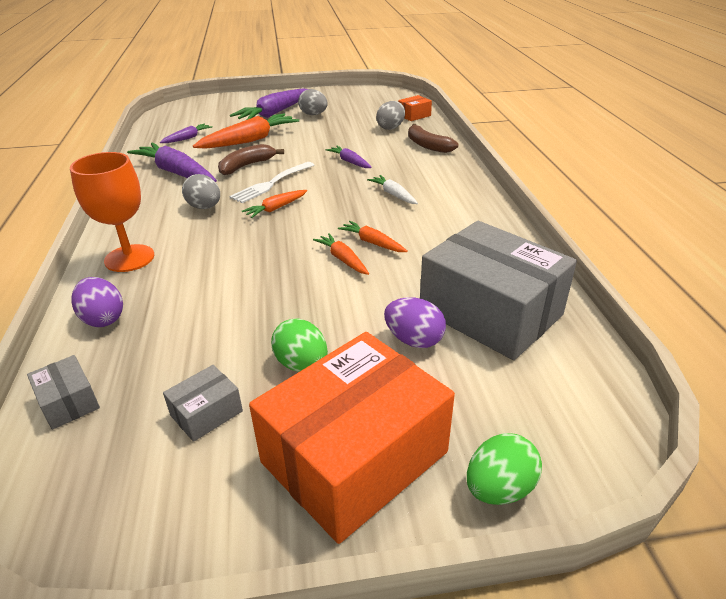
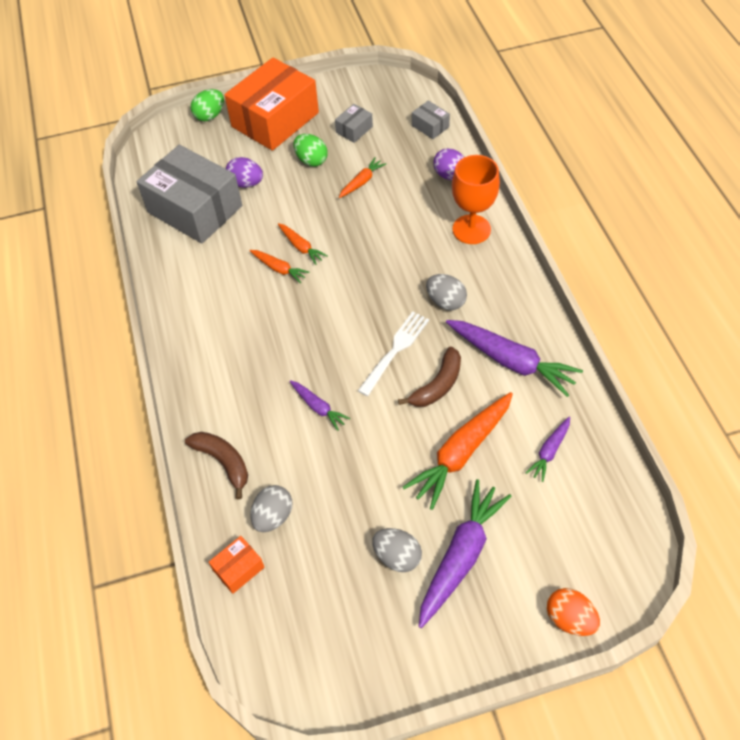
camera: 175 degrees right, 20 degrees up
orange carrot [242,190,307,218] -> orange carrot moved to [339,158,386,198]
white carrot [367,175,418,204] -> none
none -> orange egg [547,588,600,636]

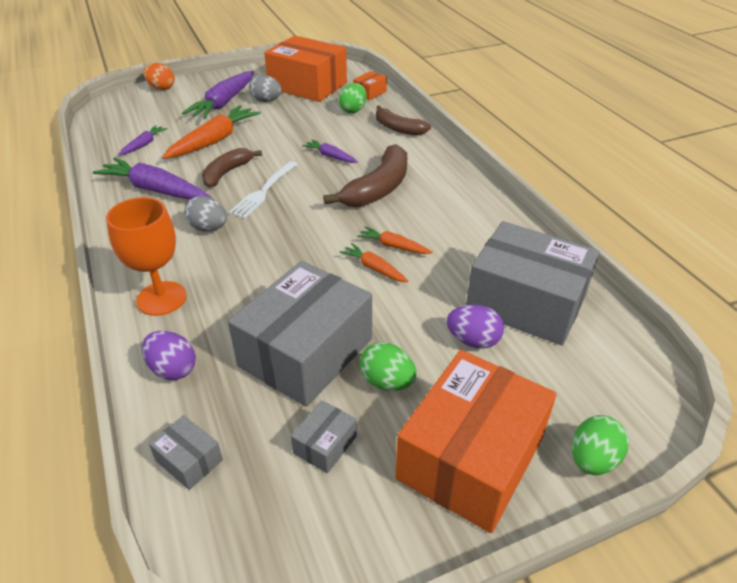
camera: 170 degrees right, 15 degrees down
grey egg [250,485,292,532] -> green egg [339,83,366,113]
orange carrot [339,158,386,198] -> grey box [228,261,372,407]
none -> orange box [264,36,347,102]
none -> brown banana [323,144,407,207]

